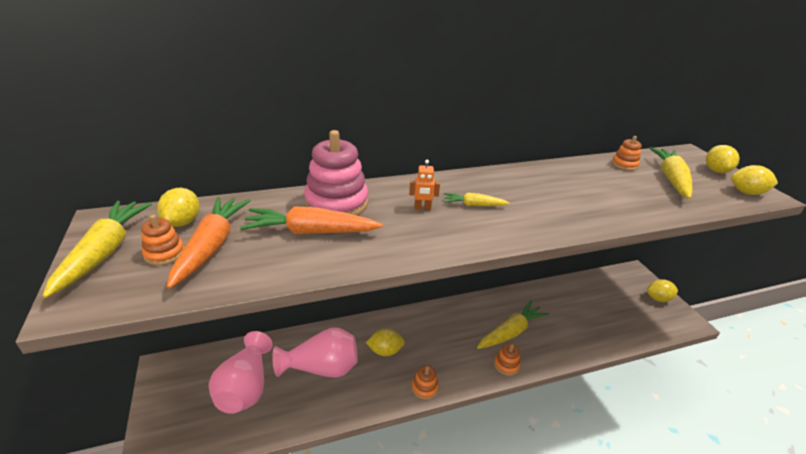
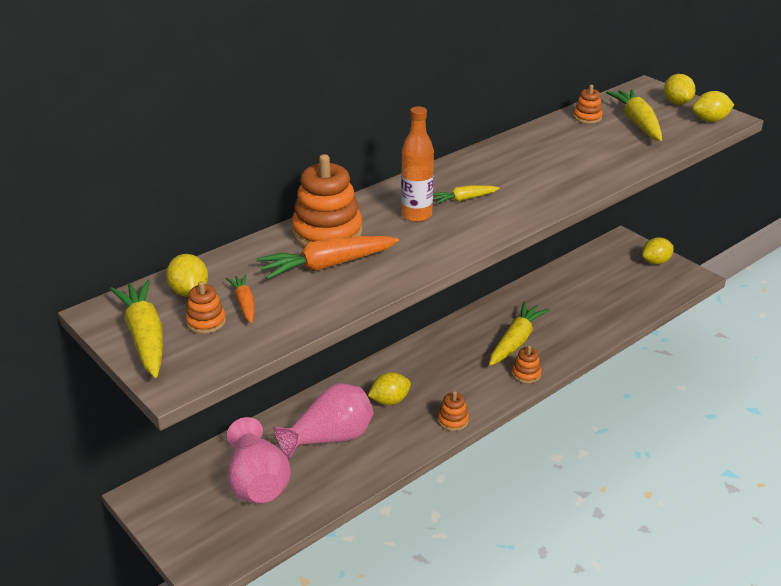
camera: 20 degrees left, 0 degrees up
orange carrot [167,197,250,289] -> orange carrot [226,274,254,323], size x0.54
pink stacking toy [304,130,368,216] -> orange stacking toy [292,154,362,247]
orange robot [409,160,440,210] -> orange bottle [401,106,434,222]

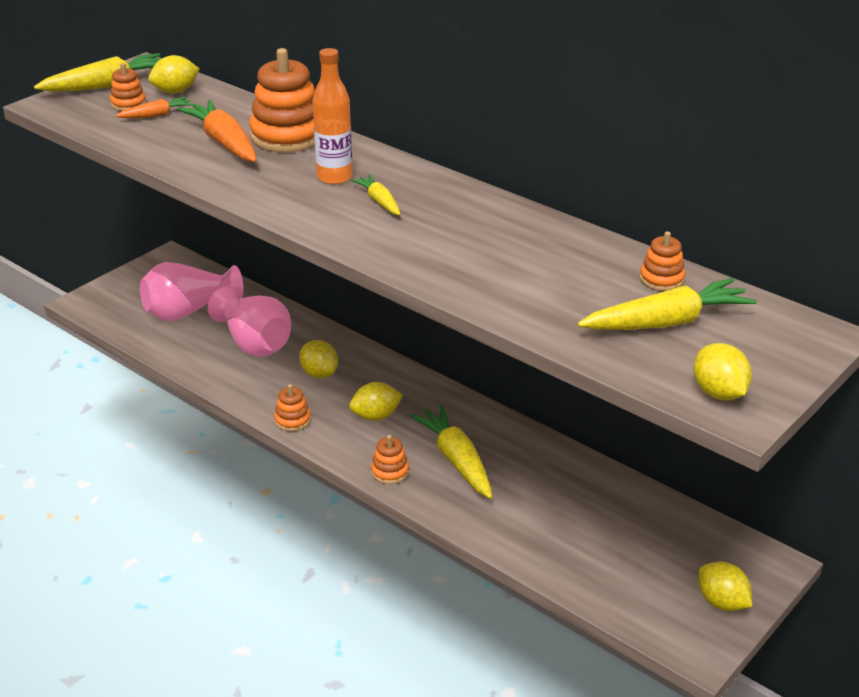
camera: 80 degrees right, 0 degrees up
yellow carrot [489,301,549,366] -> yellow carrot turned 135 degrees counterclockwise [409,404,492,499]
yellow lemon [664,74,696,105] -> yellow lemon moved to [349,382,403,421]

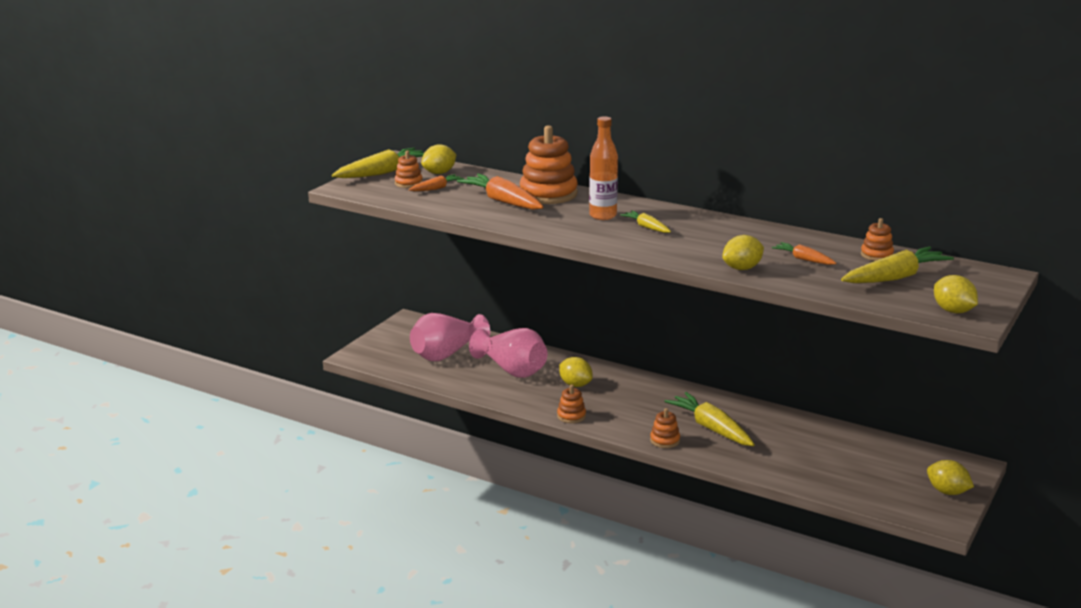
camera: 10 degrees left, 10 degrees down
yellow lemon [349,382,403,421] -> yellow lemon moved to [722,235,764,270]
none -> orange carrot [772,242,836,265]

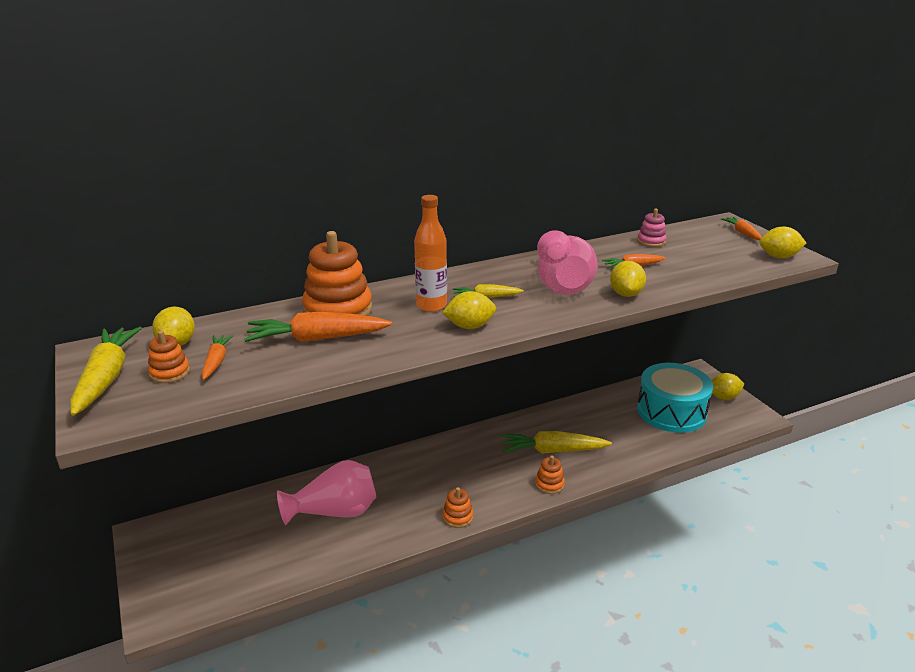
camera: 55 degrees left, 5 degrees up
pink vase [410,313,490,361] -> pink vase moved to [537,230,598,295]
yellow lemon [559,357,593,387] -> yellow lemon moved to [442,291,496,329]
yellow carrot [841,247,954,283] -> none
orange stacking toy [861,218,894,261] -> pink stacking toy [637,209,667,247]
none -> turquoise drum [637,363,713,433]
none -> orange carrot [721,217,762,240]

